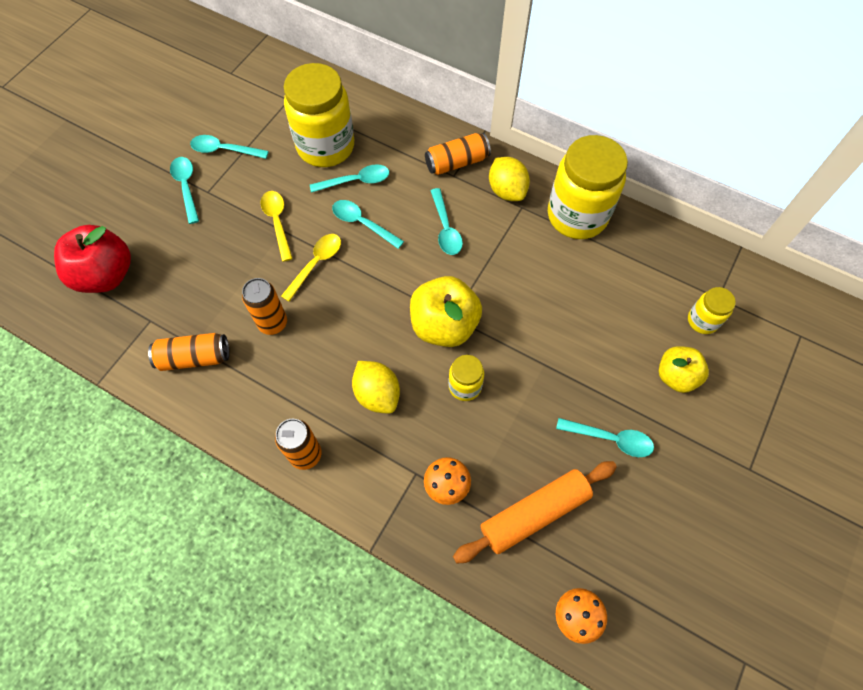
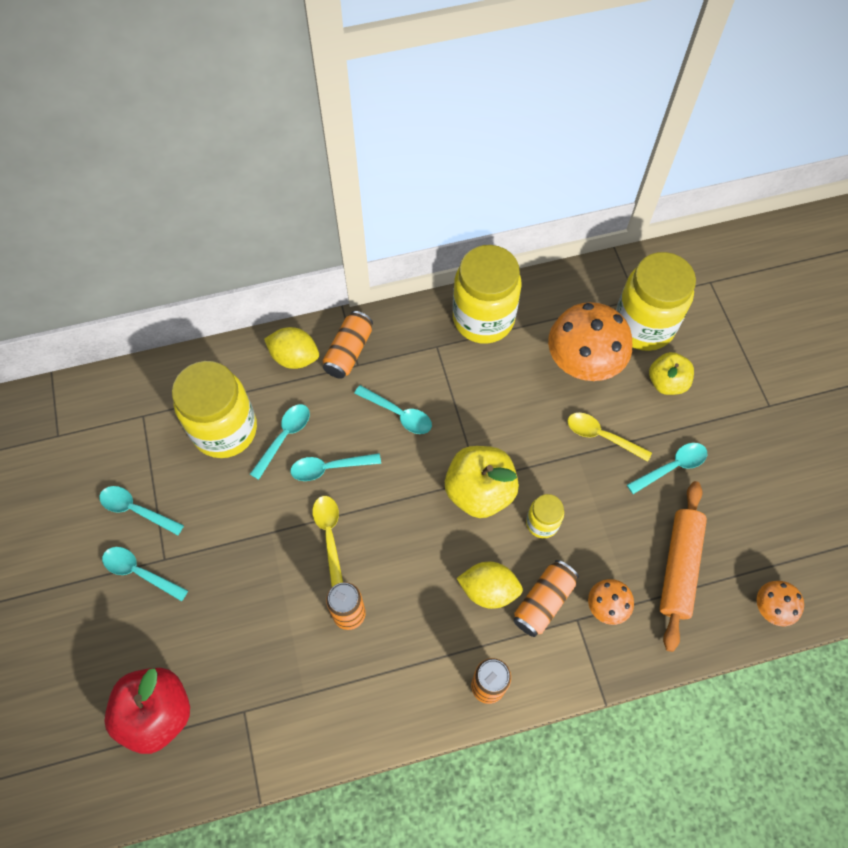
camera: 45 degrees left, 0 degrees up
orange can [148,333,229,371] -> orange can moved to [514,560,579,637]
turquoise spoon [190,135,269,159] -> turquoise spoon turned 60 degrees clockwise [99,486,184,535]
yellow spoon [260,191,293,262] -> yellow spoon moved to [568,413,652,462]
yellow lemon [489,157,530,201] -> yellow lemon moved to [264,327,319,369]
yellow jar [688,287,736,334] -> yellow jar [616,252,696,351], size x2.08
none -> orange mushroom [548,302,632,381]

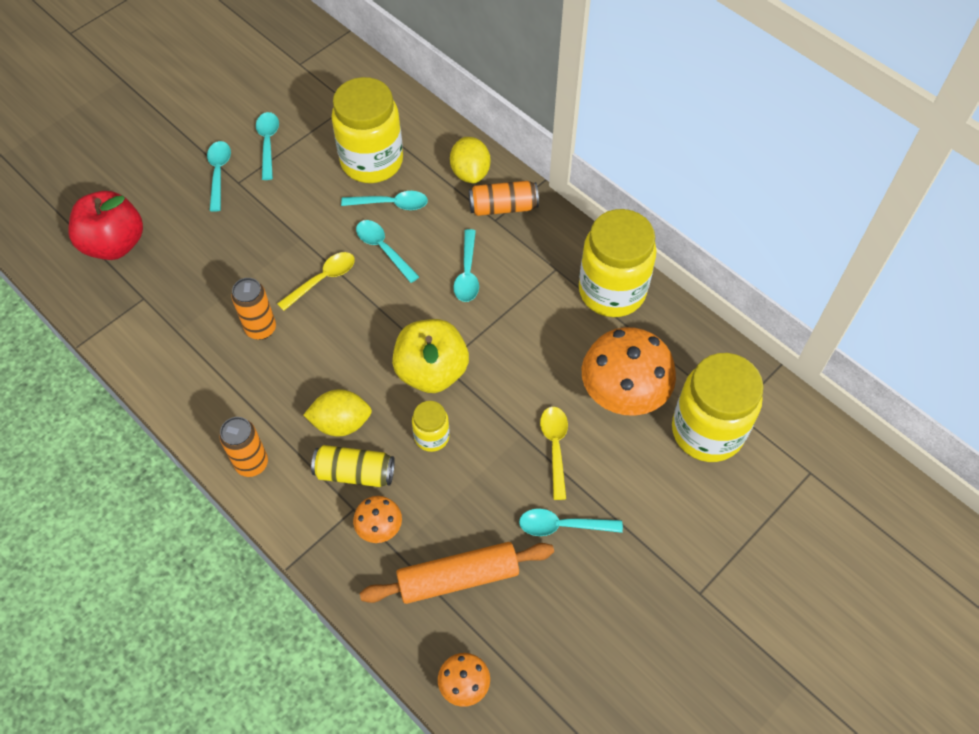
camera: 60 degrees right, 5 degrees down
yellow lemon [456,562,523,609] -> yellow lemon turned 75 degrees counterclockwise [303,389,372,436]
orange can [514,560,579,637] -> yellow can [311,445,395,487]
turquoise spoon [627,443,707,494] -> turquoise spoon turned 150 degrees clockwise [519,509,623,536]
yellow apple [649,352,694,395] -> none

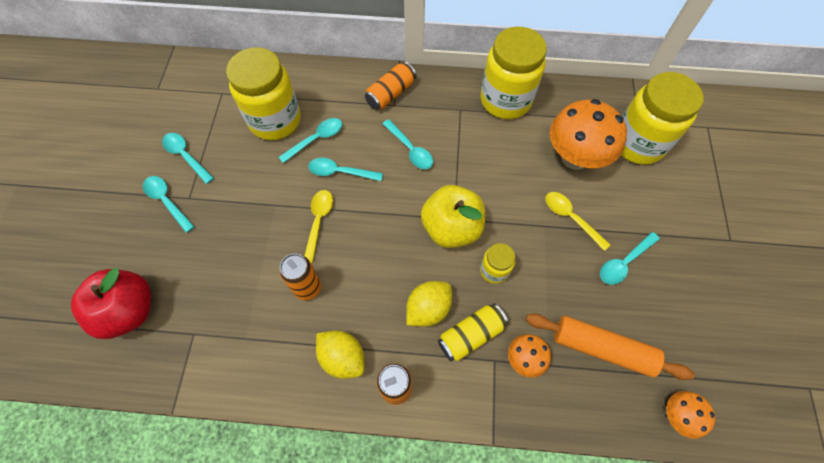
camera: 40 degrees left, 5 degrees up
orange rolling pin [360,542,554,604] -> orange rolling pin turned 75 degrees clockwise [526,313,694,380]
yellow lemon [450,137,490,183] -> yellow lemon moved to [316,331,365,379]

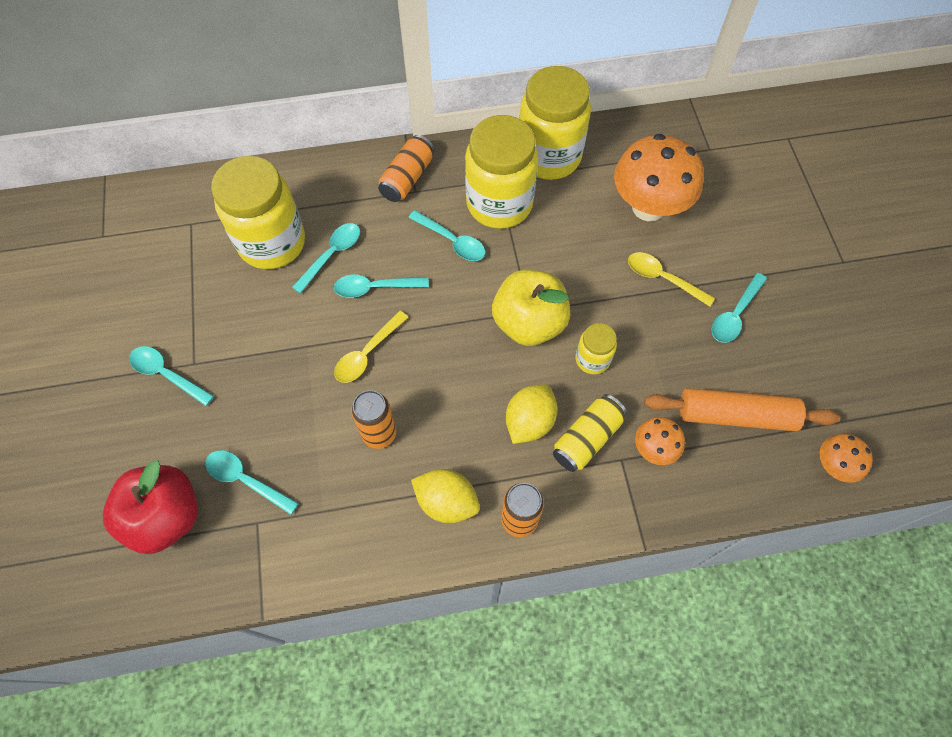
camera: 15 degrees left, 0 degrees up
turquoise spoon [162,133,214,184] -> turquoise spoon moved to [205,450,299,515]
yellow spoon [304,190,333,263] -> yellow spoon turned 135 degrees counterclockwise [334,311,408,383]
yellow jar [621,72,704,165] -> yellow jar moved to [465,115,538,229]

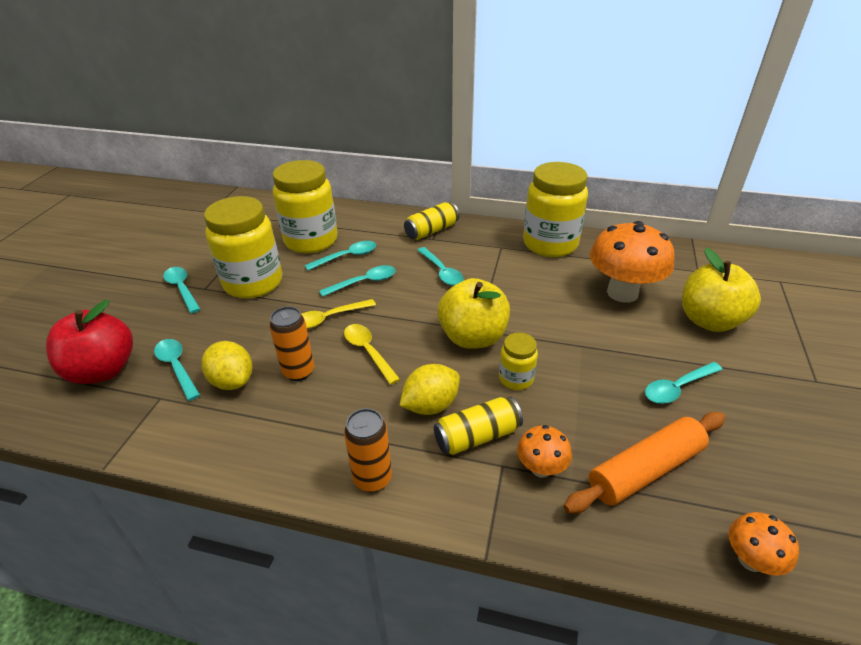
camera: 25 degrees right, 25 degrees down
turquoise spoon [334,275,429,298] -> turquoise spoon turned 135 degrees clockwise [319,265,396,297]
orange can [378,135,434,202] -> yellow can [404,202,459,240]
yellow lemon [411,469,480,523] -> yellow lemon moved to [201,341,252,390]
yellow jar [465,115,538,229] -> yellow jar moved to [204,196,282,299]
yellow spoon [628,252,715,307] -> yellow spoon moved to [344,324,400,385]
orange rolling pin [644,388,840,431] -> orange rolling pin turned 60 degrees counterclockwise [563,412,725,514]
none -> yellow apple [682,248,761,332]

